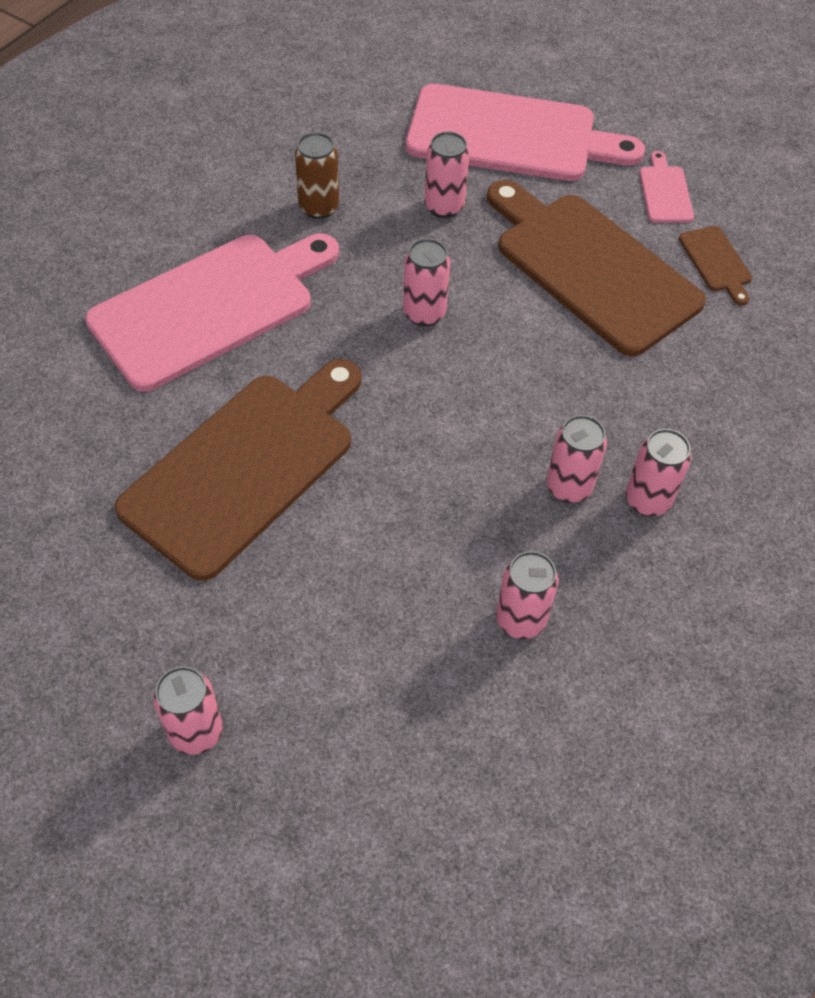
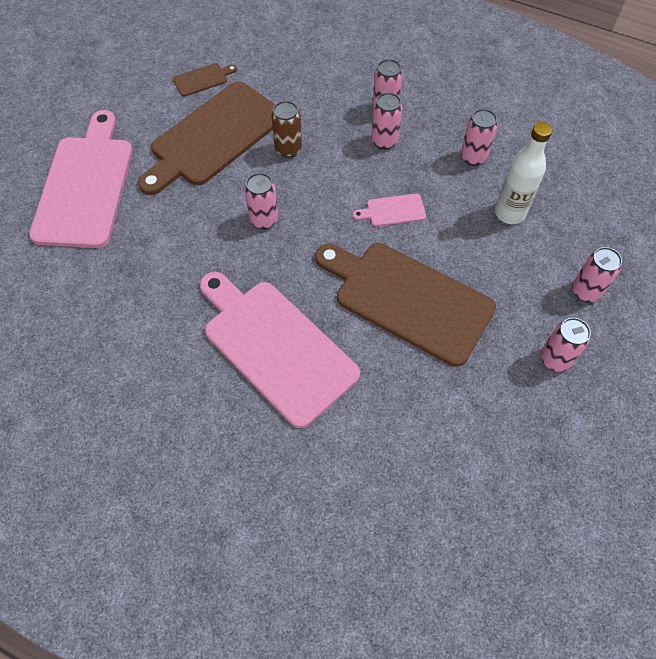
camera: 95 degrees left, 5 degrees up
brown can [295,132,339,219] -> brown can moved to [271,101,302,158]
pink can [424,132,469,218] -> pink can moved to [541,318,591,372]
pink cutting board [639,151,694,223] -> pink cutting board moved to [353,193,426,226]
none -> white bottle [495,122,552,224]

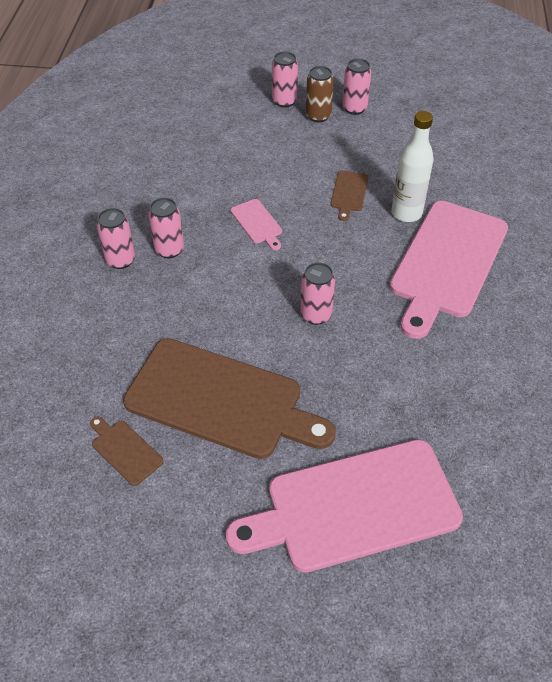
camera: 110 degrees left, 10 degrees down
brown can [271,101,302,158] -> brown can moved to [306,66,334,123]
brown cutting board [315,243,496,367] -> brown cutting board [330,171,368,221], size x0.41
pink can [461,109,498,166] -> none
white bottle [495,122,552,224] -> white bottle moved to [391,111,434,222]

